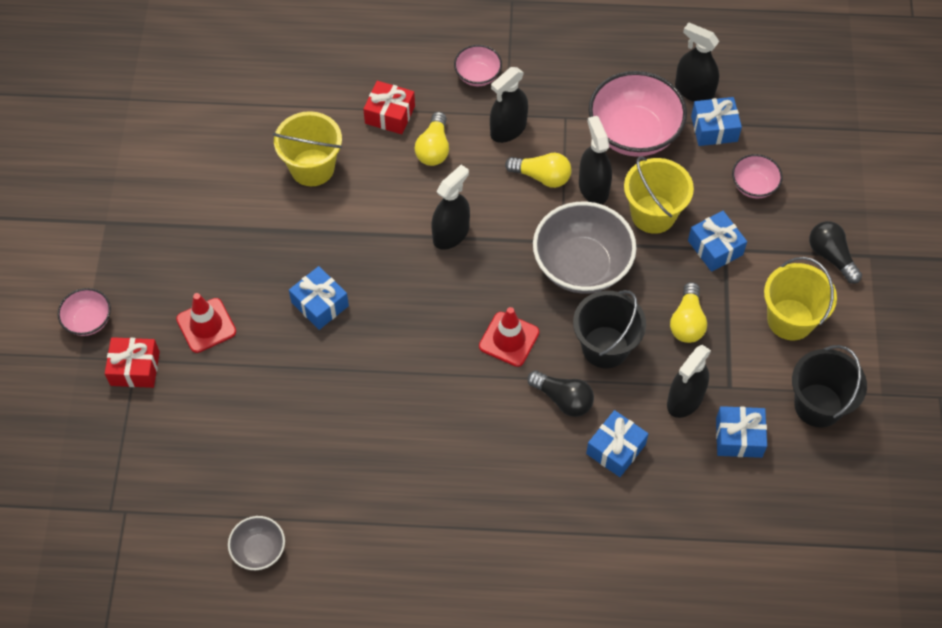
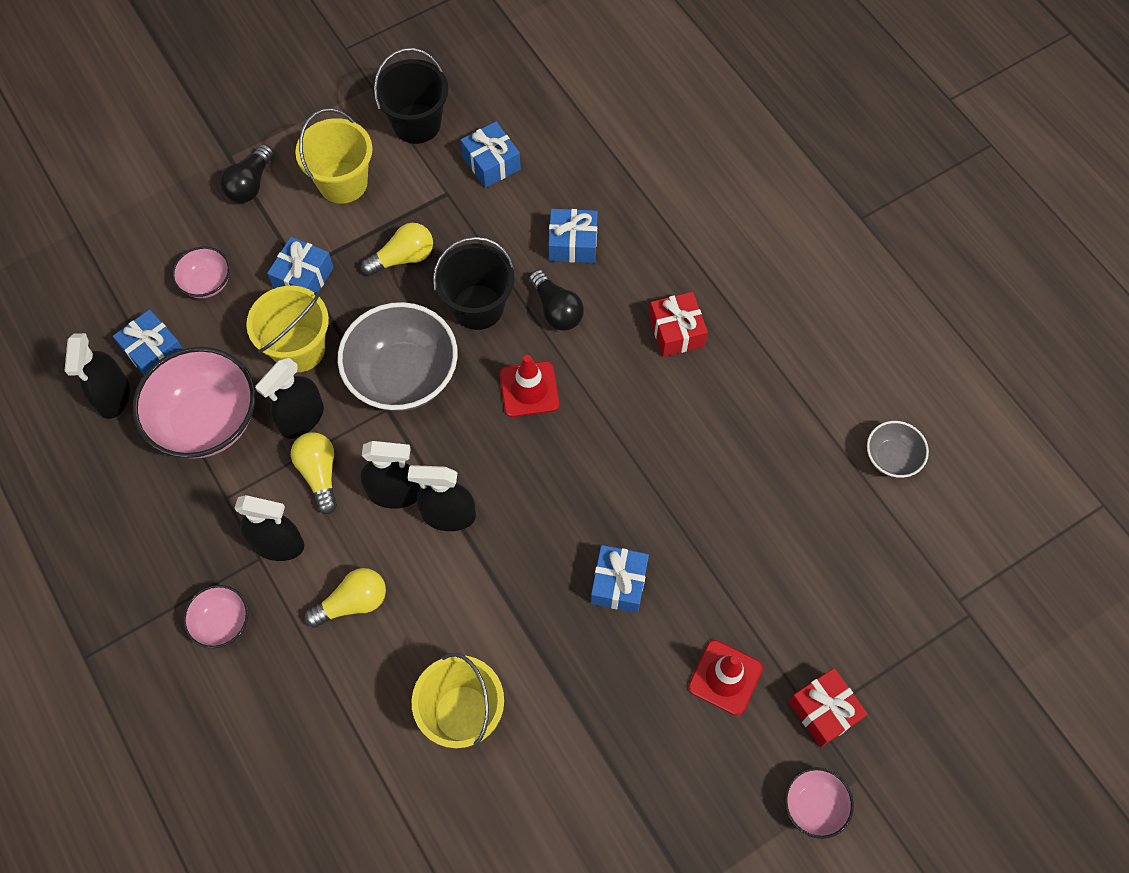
camera: 125 degrees left, 5 degrees up
red gift [363,81,415,134] -> red gift moved to [649,292,708,357]
black light bulb [527,371,594,417] -> black light bulb turned 150 degrees clockwise [529,270,584,331]
black spray bottle [667,345,711,418] -> black spray bottle moved to [360,441,421,509]

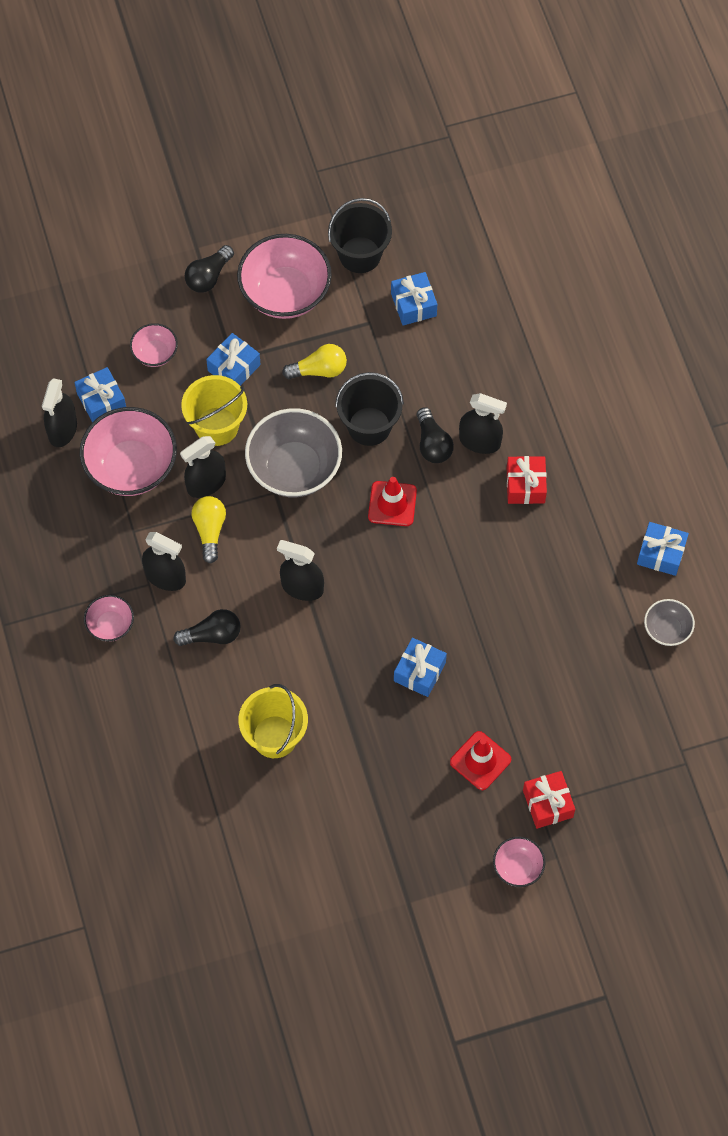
camera: 15 degrees right, 0 degrees up
yellow bucket [295,108,373,204] -> pink bowl [237,234,332,319]
yellow light bulb [304,568,386,628] -> black light bulb [173,609,241,646]
black spray bottle [360,441,421,509] -> black spray bottle moved to [459,393,507,454]
blue gift [548,209,598,263] -> blue gift moved to [637,522,689,576]

